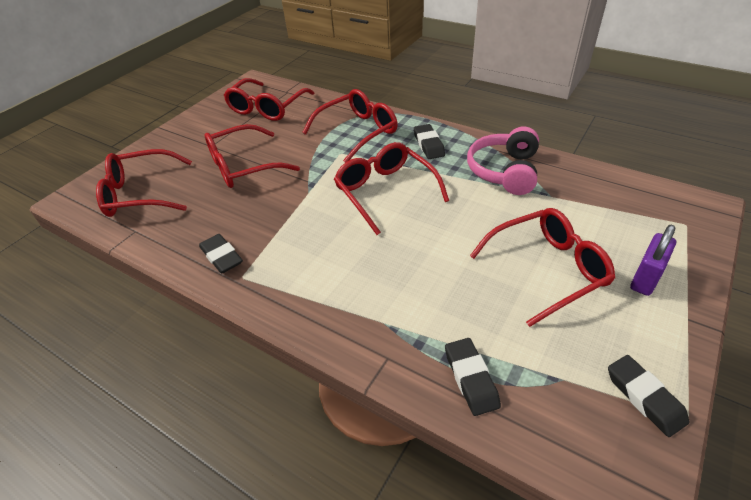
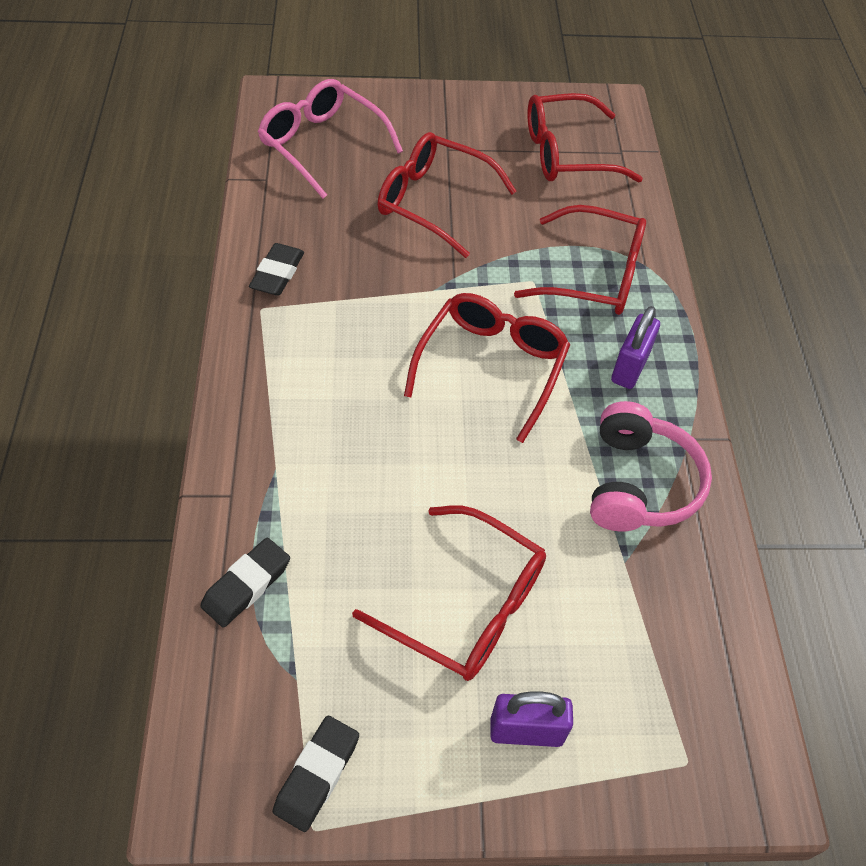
camera: 50 degrees right, 10 degrees up
red glasses [96,149,192,217] -> pink glasses [258,79,403,199]
black eraser [414,124,445,159] -> purple padlock [611,306,660,389]
pink headphones [467,126,539,195] -> pink headphones turned 120 degrees clockwise [590,401,712,531]

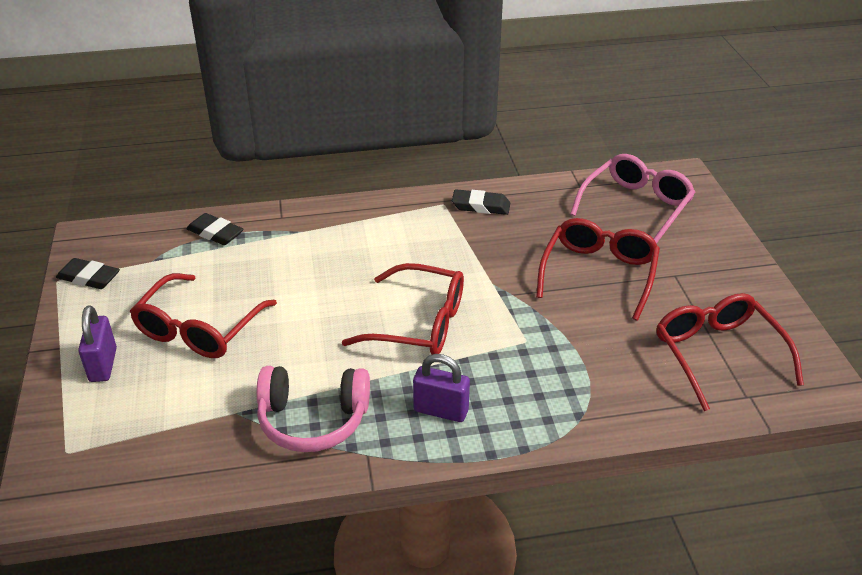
camera: 85 degrees right, 15 degrees down
red glasses [514,205,646,315] -> none

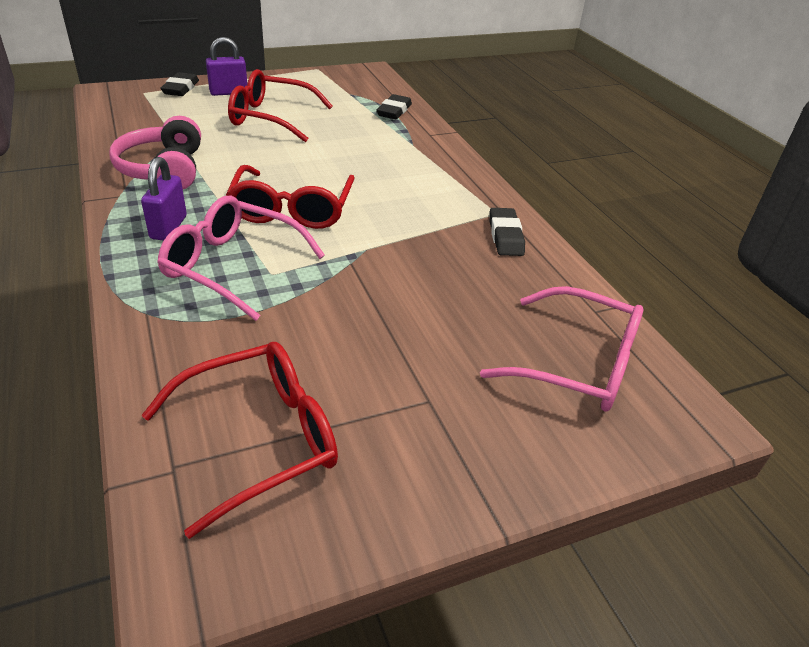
camera: 75 degrees right, 0 degrees up
black eraser [56,258,120,289] -> black eraser moved to [160,72,199,96]
red glasses [536,218,660,321] -> none
none -> pink glasses [157,196,325,321]

